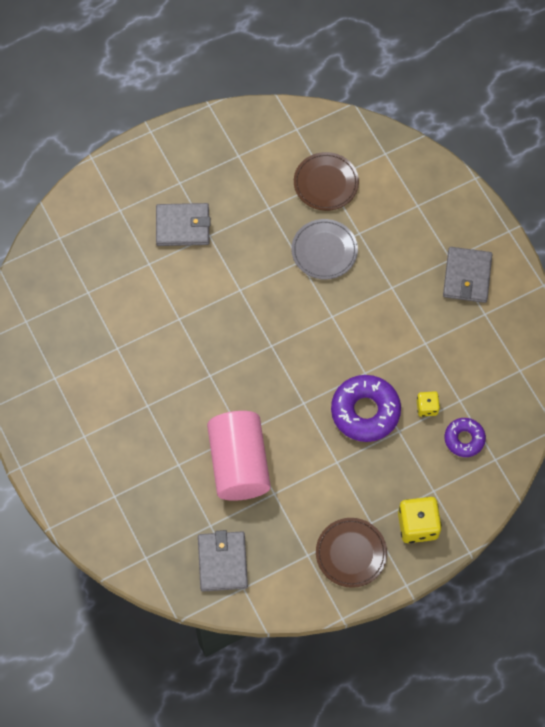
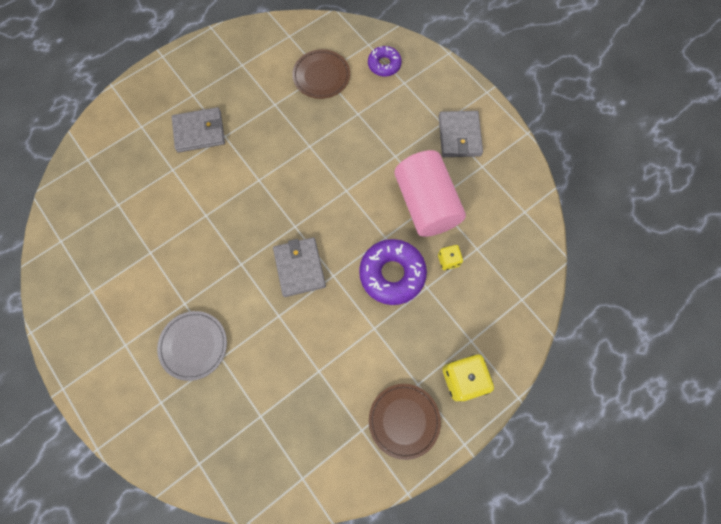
camera: 10 degrees left, 5 degrees up
grey wallet [198,530,248,592] -> grey wallet moved to [273,237,326,297]
pink cylinder [207,411,271,501] -> pink cylinder moved to [394,150,466,237]
grey plate [291,219,358,279] -> grey plate moved to [157,311,227,381]
purple donut [445,418,486,457] -> purple donut moved to [368,46,402,77]

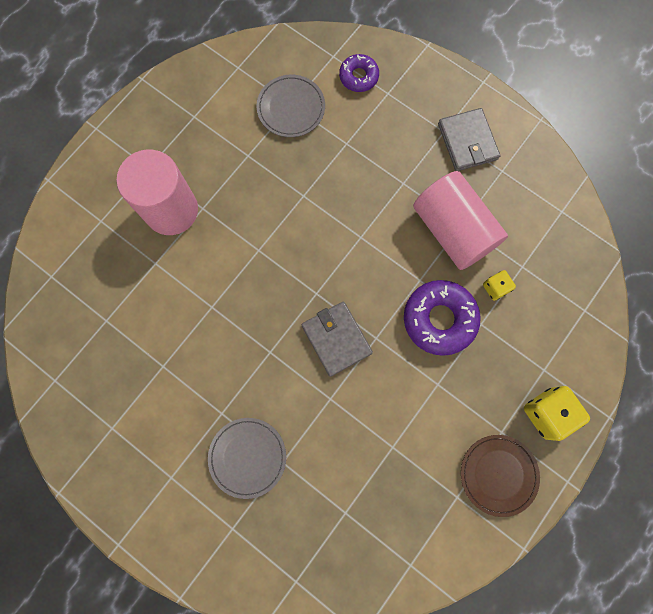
camera: 15 degrees left, 5 degrees up
grey wallet [172,107,225,153] -> pink cylinder [117,149,198,235]
brown plate [292,49,350,99] -> grey plate [257,75,325,137]

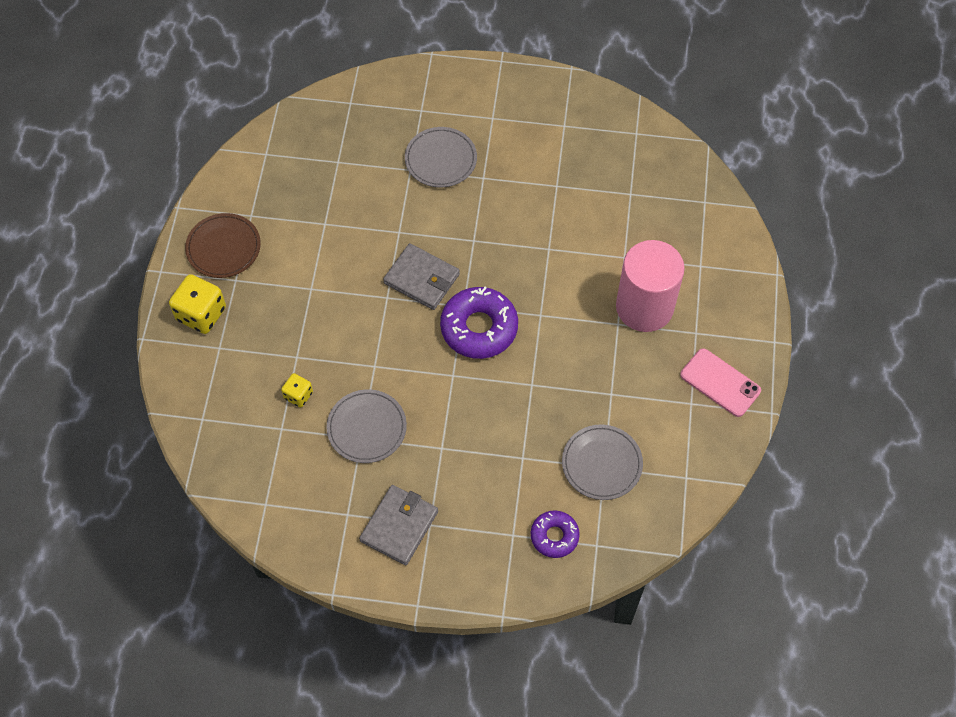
camera: 150 degrees right, 15 degrees down
purple donut [404,280,481,356] -> purple donut moved to [440,287,518,359]
pink cylinder [413,171,508,270] -> grey plate [326,389,407,463]
grey wallet [438,108,500,171] -> grey wallet turned 75 degrees clockwise [359,485,438,565]
none -> pink phone [680,348,761,417]

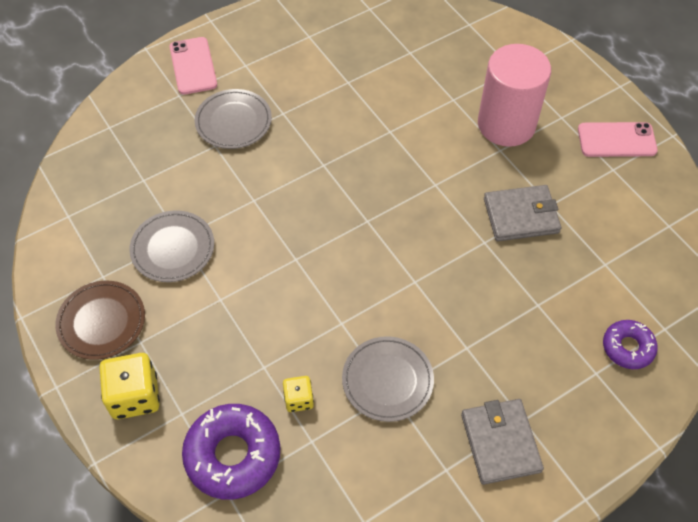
camera: 40 degrees left, 5 degrees down
grey wallet [383,243,460,310] -> grey wallet moved to [484,185,561,241]
purple donut [440,287,518,359] -> purple donut moved to [182,404,280,500]
grey plate [562,424,643,500] -> grey plate moved to [129,210,214,282]
none -> pink phone [170,37,217,95]

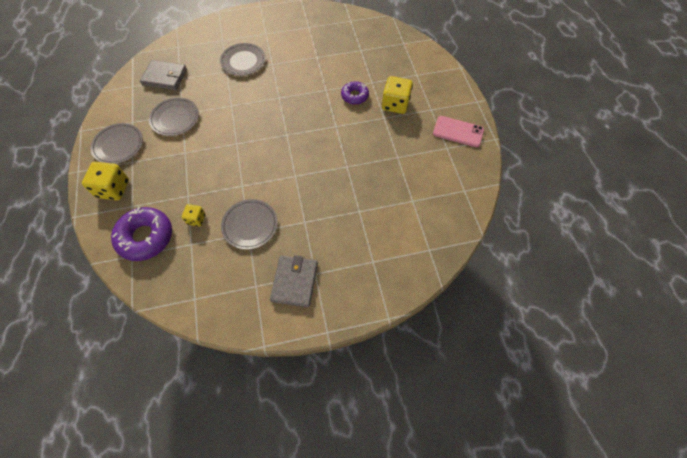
camera: 20 degrees right, 5 degrees up
brown plate [55,281,145,360] -> grey plate [90,123,143,164]
pink phone [170,37,217,95] -> none
pink cylinder [478,44,551,147] -> yellow dice [382,76,413,114]
grey wallet [484,185,561,241] -> grey wallet moved to [140,60,187,90]
purple donut [603,320,658,369] -> purple donut moved to [341,81,369,105]

